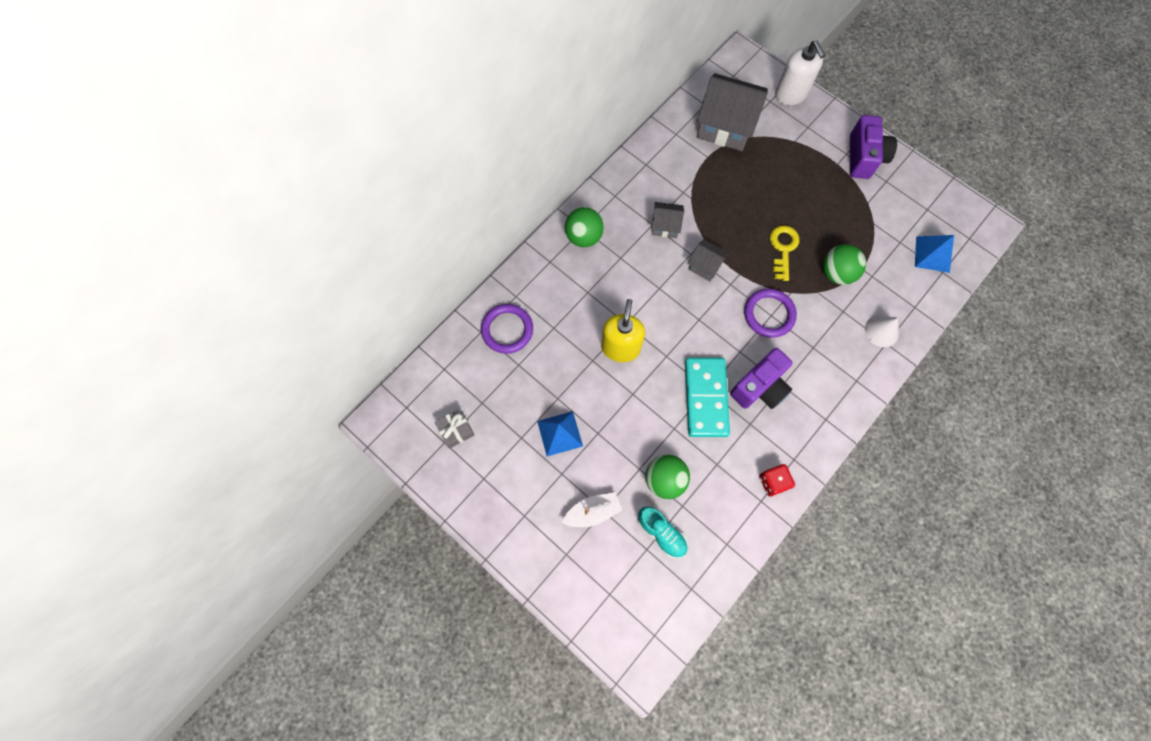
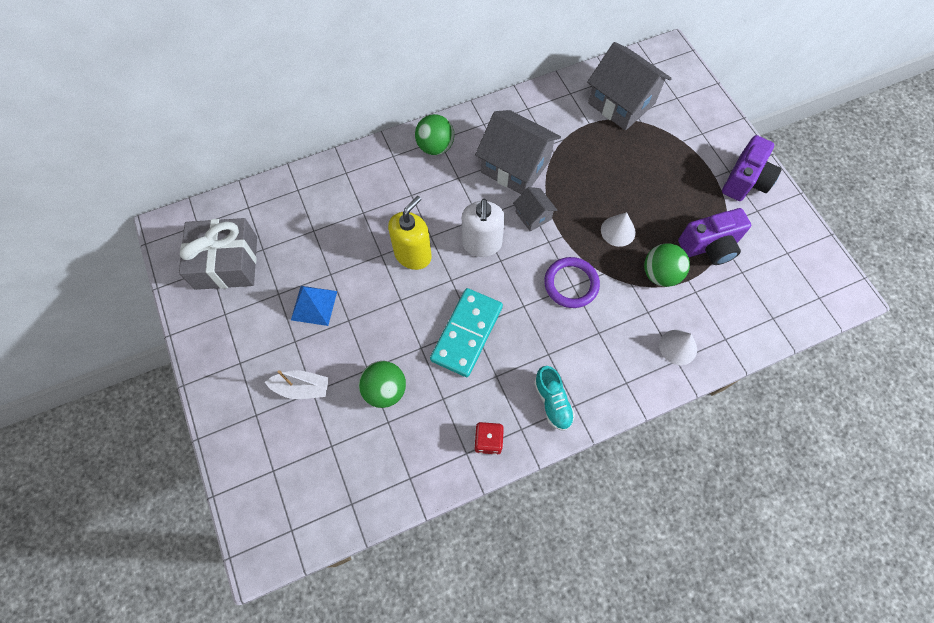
camera: 25 degrees right, 5 degrees down
grey gift [435,409,474,449] -> grey gift [179,218,257,290], size x2.10
purple ring [481,304,533,354] -> none
turquoise shoe [638,507,688,558] -> turquoise shoe moved to [534,366,575,431]
grey house [652,202,684,238] -> grey house [475,110,561,194], size x2.00
purple camera [730,348,792,409] -> purple camera moved to [678,208,751,265]
yellow key [770,225,799,281] -> white cone [601,212,636,247]
white soap dispenser [775,41,825,105] -> white soap dispenser moved to [462,199,505,257]
blue pyramid [915,235,954,273] -> none

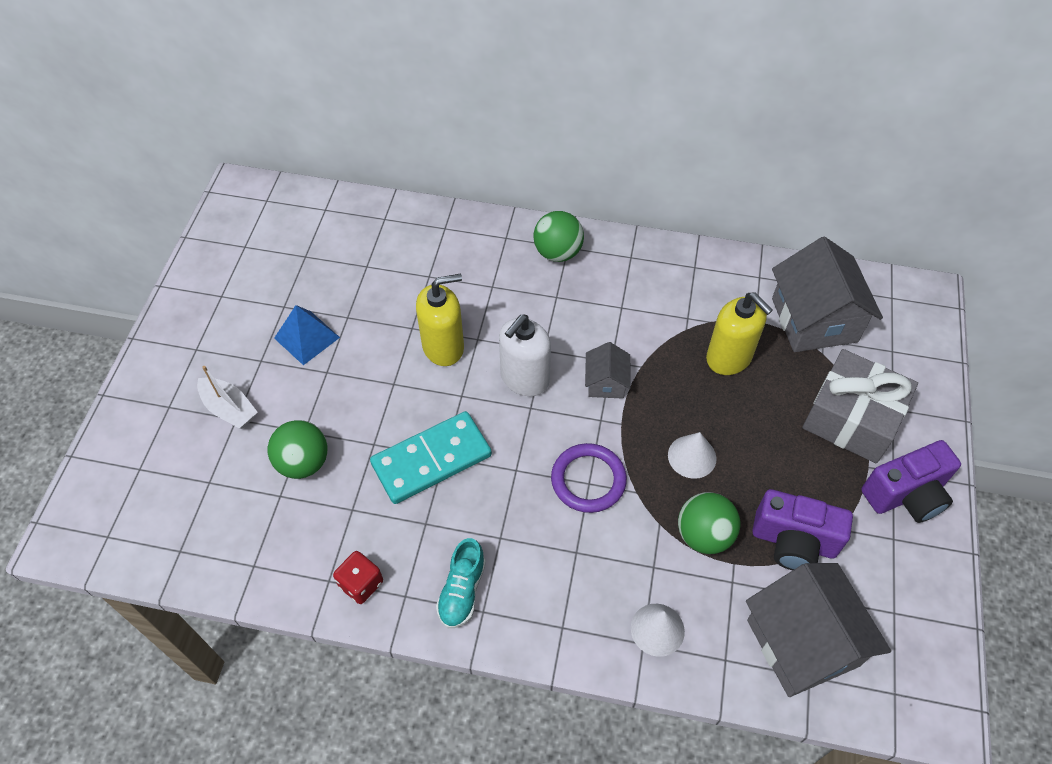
camera: 35 degrees right, 10 degrees down
grey gift [179,218,257,290] -> grey gift moved to [802,349,918,463]
grey house [475,110,561,194] -> grey house moved to [746,563,891,697]
none -> yellow soap dispenser [706,292,773,375]

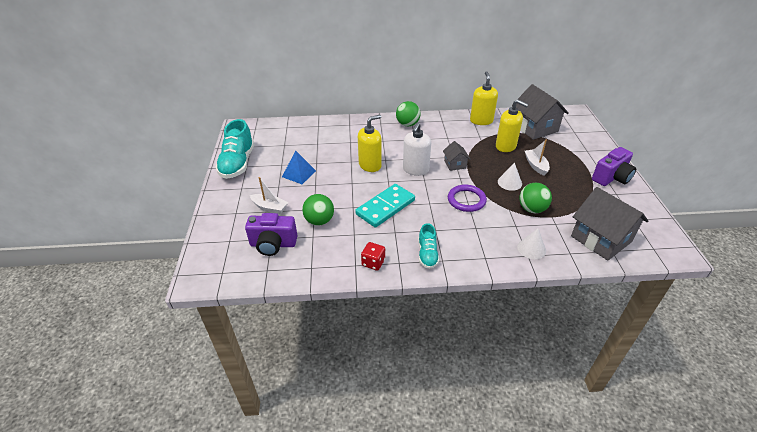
camera: 15 degrees left, 15 degrees down
purple camera [752,489,853,570] -> purple camera moved to [245,213,298,256]
grey gift [802,349,918,463] -> none
none -> turquoise shoe [216,119,254,179]
none -> yellow soap dispenser [470,71,498,125]
none -> white boat [525,140,550,176]

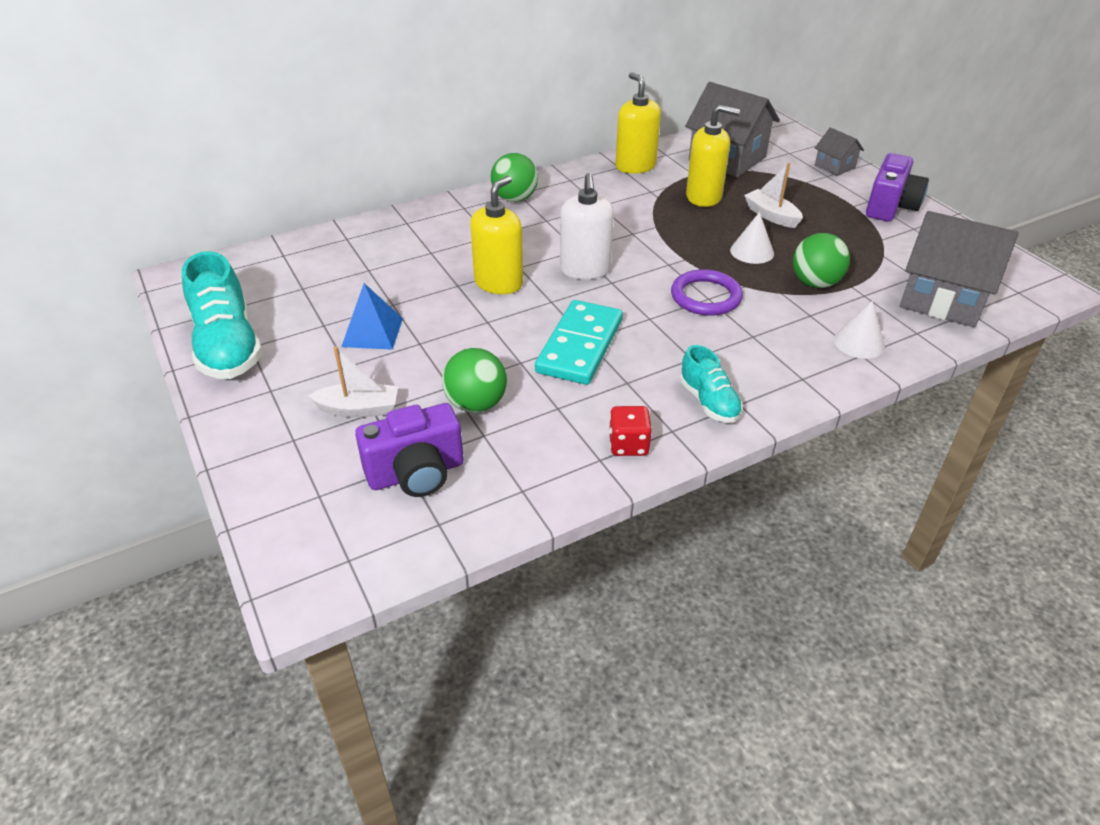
camera: 25 degrees left, 0 degrees up
grey house [443,141,470,171] -> grey house moved to [815,127,864,176]

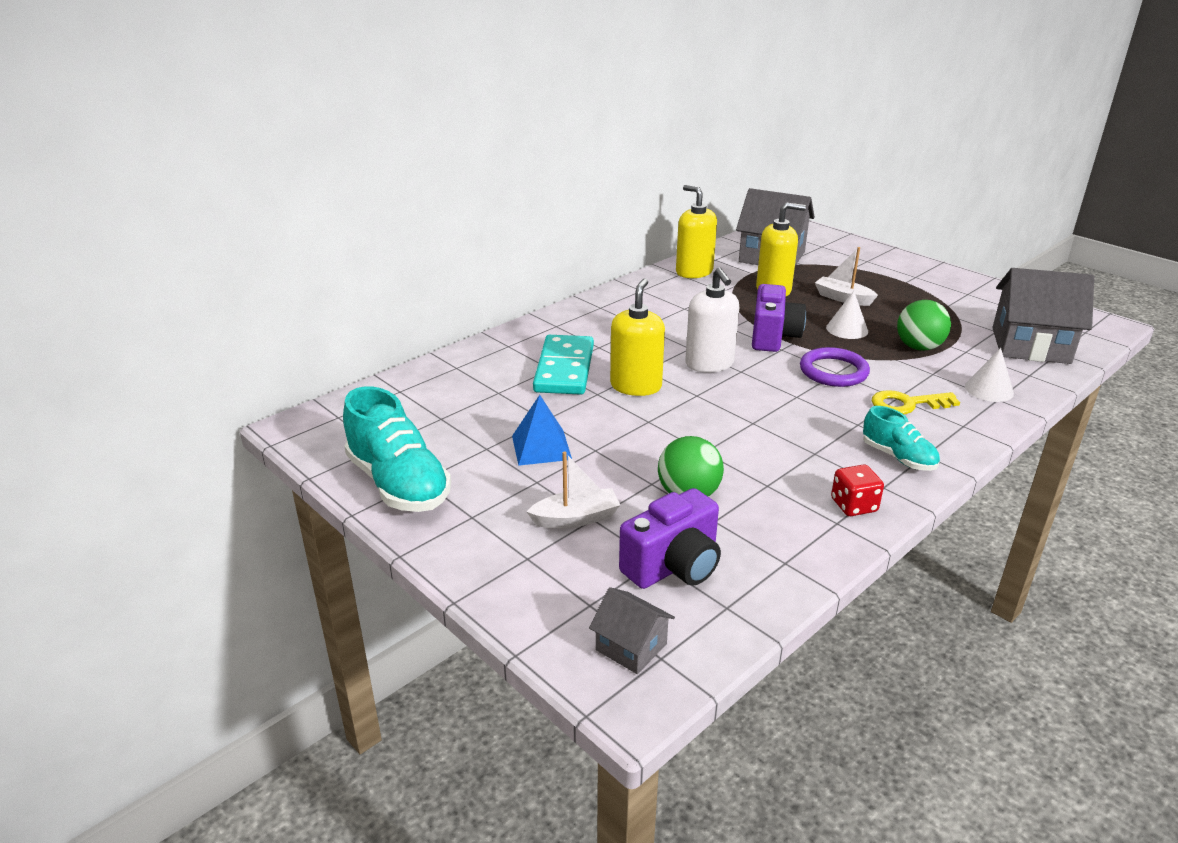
camera: 15 degrees left, 10 degrees down
green ball [491,153,538,202] -> none
turquoise domino [535,300,623,385] -> turquoise domino moved to [533,335,594,395]
grey house [815,127,864,176] -> grey house moved to [589,587,675,674]
purple camera [866,153,929,221] -> purple camera moved to [752,284,806,352]
none -> yellow key [872,390,960,414]

